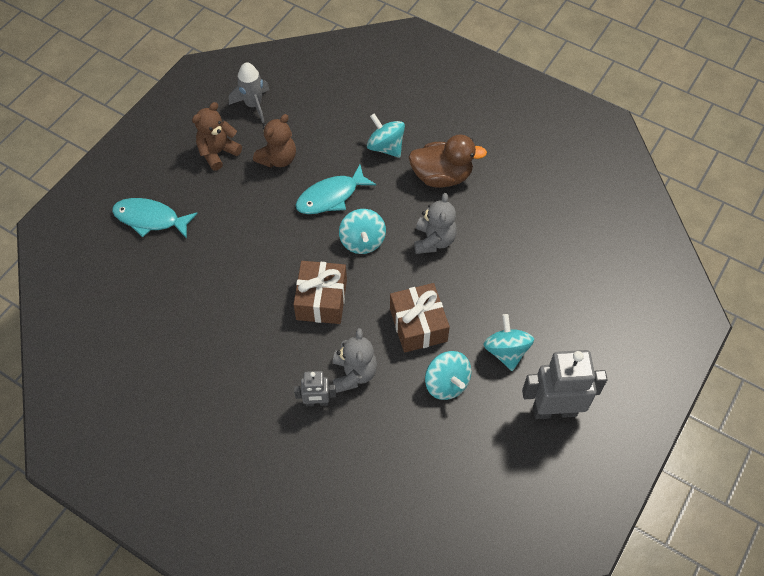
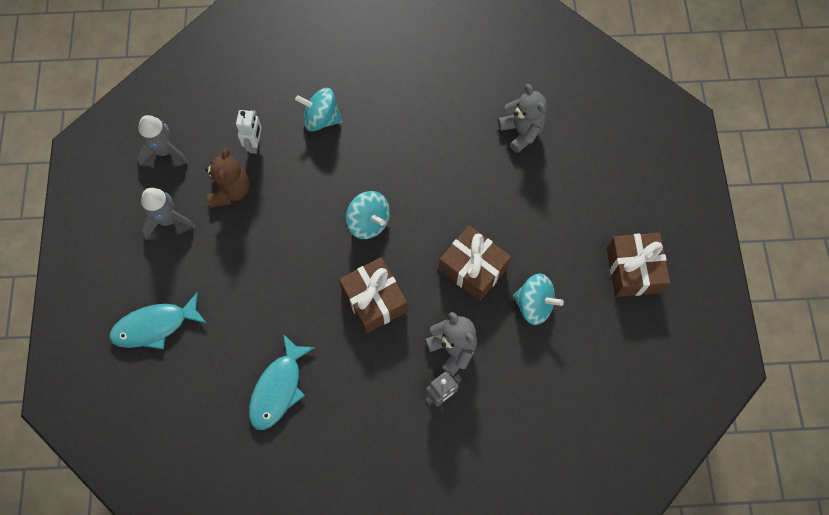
camera: 35 degrees left, 10 degrees up
brown teddy bear [192,102,242,171] -> grey rocket [141,188,196,239]
turquoise fish [295,165,376,214] -> turquoise fish moved to [249,334,315,430]
brown duck [409,134,487,188] -> none
grey teddy bear [414,193,457,254] -> grey teddy bear moved to [498,84,547,153]
turquoise spinning top [483,314,534,371] -> none
grey robot [522,350,607,419] -> brown gift [607,233,670,297]
none -> white robot [236,110,262,154]

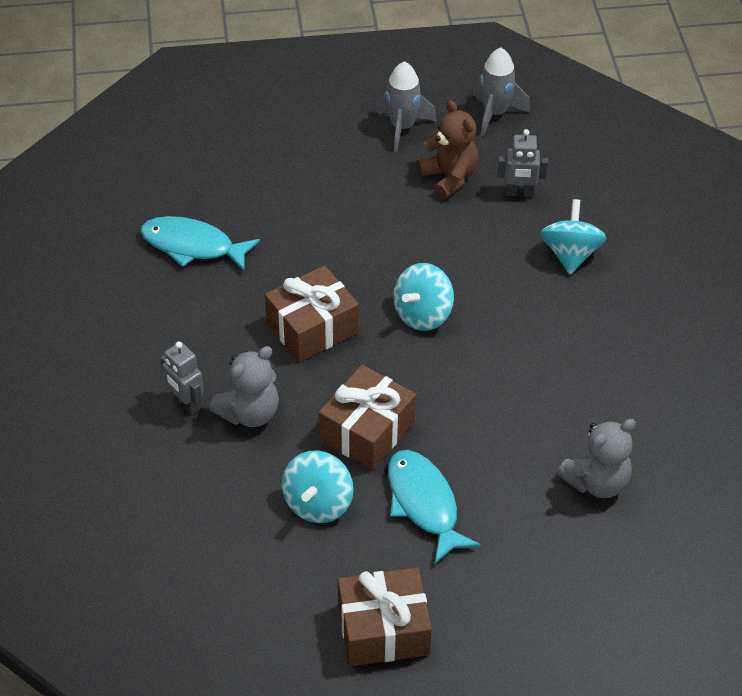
camera: 85 degrees right, 20 degrees down
turquoise fish [109,292,206,349] -> turquoise fish moved to [388,450,481,564]
brown teddy bear [205,147,250,208] -> brown teddy bear turned 120 degrees counterclockwise [417,100,478,199]
white robot [236,110,262,154] -> grey robot [497,129,548,197]

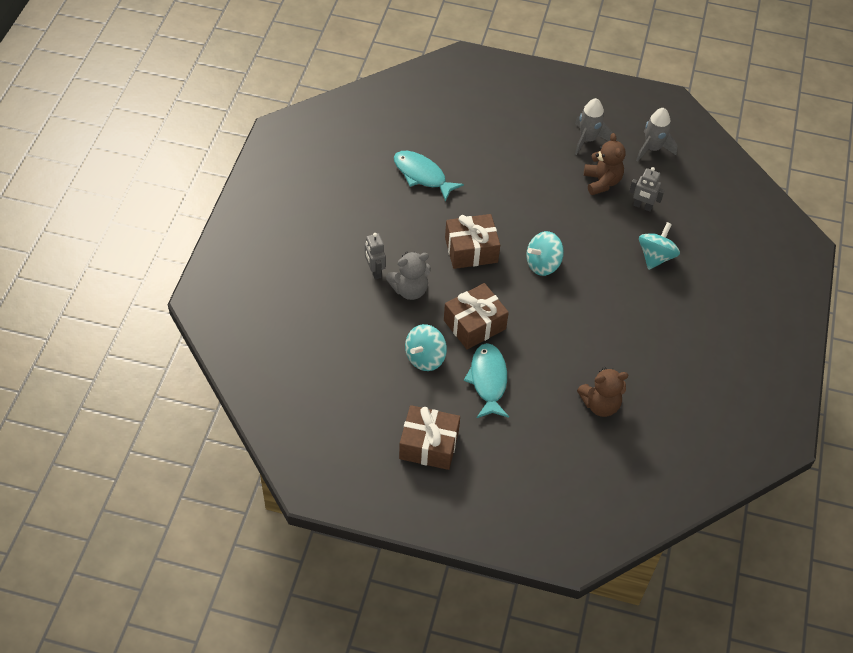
camera: 20 degrees right, 5 degrees up
grey teddy bear [557,419,636,498] -> brown teddy bear [577,367,628,417]

